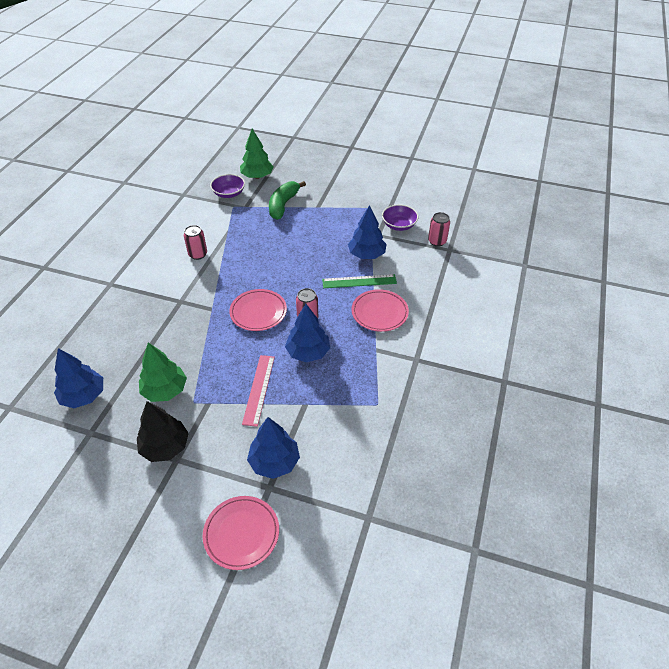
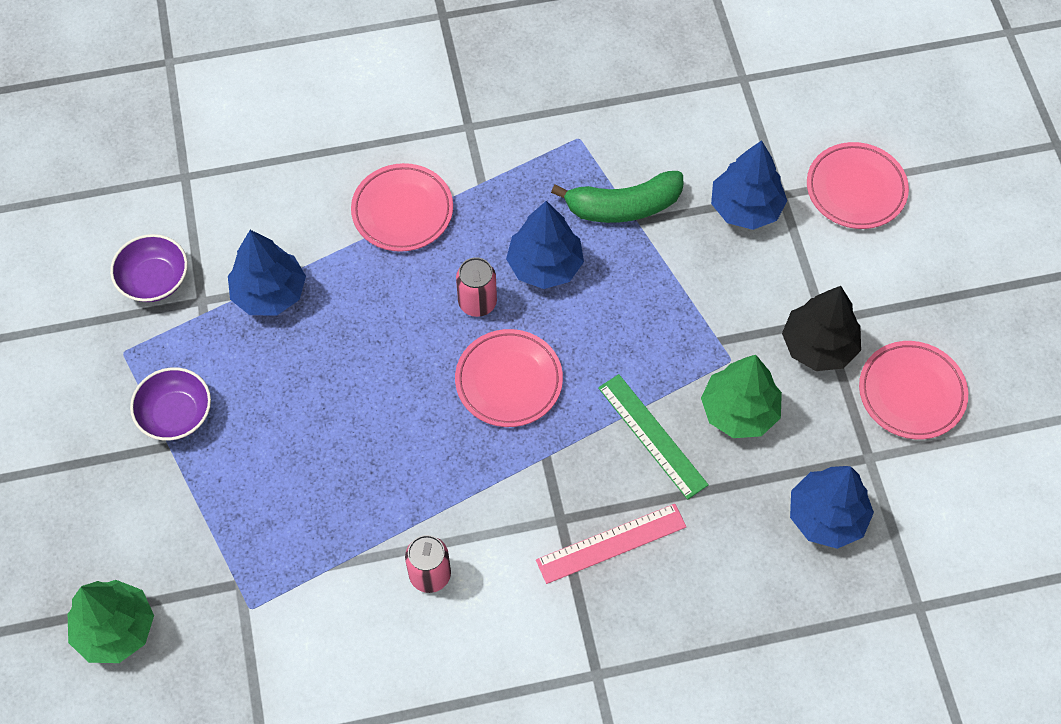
camera: 120 degrees left, 15 degrees up
purple bowl [210,174,245,198] -> purple bowl moved to [130,367,211,441]
pink ruler [242,355,275,427] -> pink ruler moved to [536,504,686,584]
green banana [269,181,306,220] -> green banana moved to [551,171,683,223]
green ruler [322,274,397,288] -> green ruler moved to [598,374,709,500]
pink can [428,212,450,247] -> none
none -> pink plate [859,341,968,439]

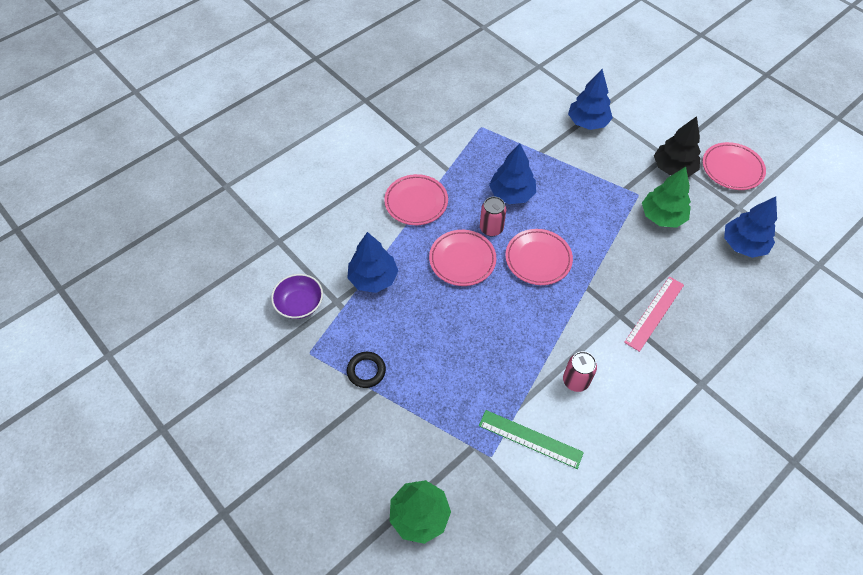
camera: 30 degrees left, 5 degrees down
purple bowl [130,367,211,441] -> black ring [347,352,386,388]
green banana [551,171,683,223] -> none
green ruler [598,374,709,500] -> green ruler moved to [479,410,584,469]
pink plate [807,142,909,229] -> pink plate moved to [429,230,496,286]

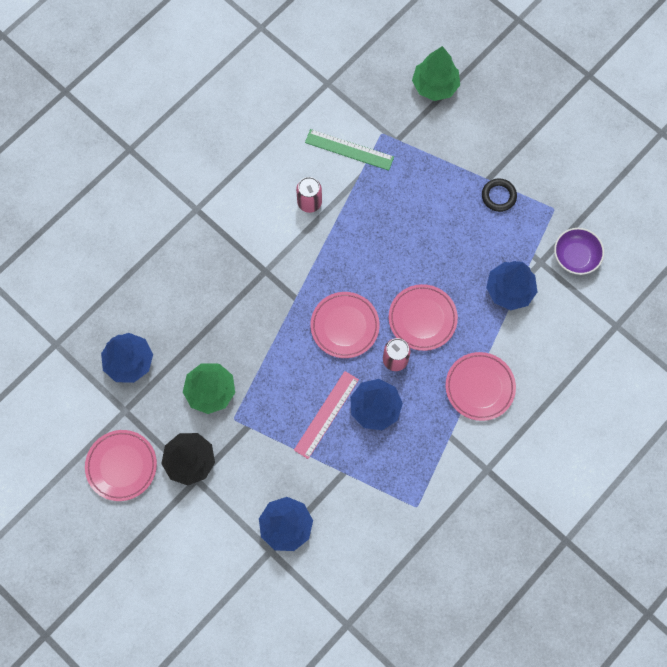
camera: 175 degrees right, 15 degrees up
pink ruler [624,276,684,352] -> pink ruler moved to [294,371,359,459]

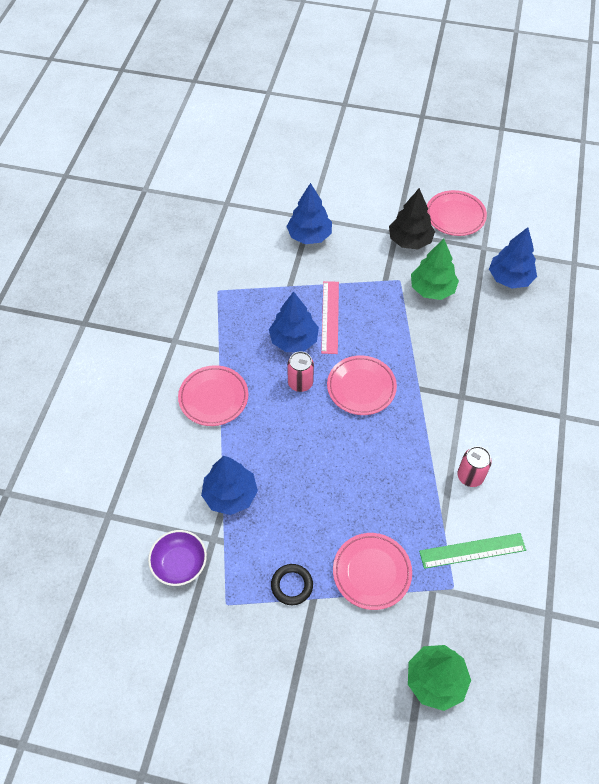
camera: 150 degrees right, 15 degrees down
pink plate [389,284,458,351] -> pink plate moved to [333,533,412,610]

